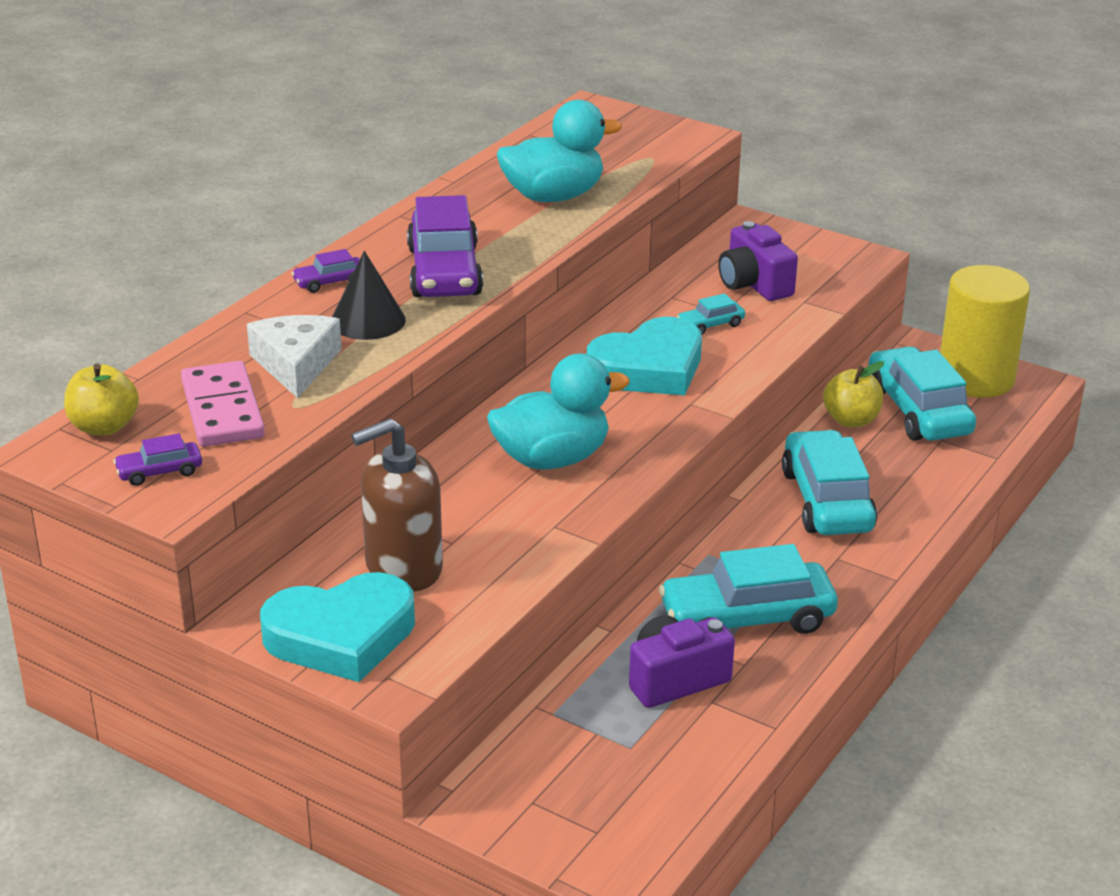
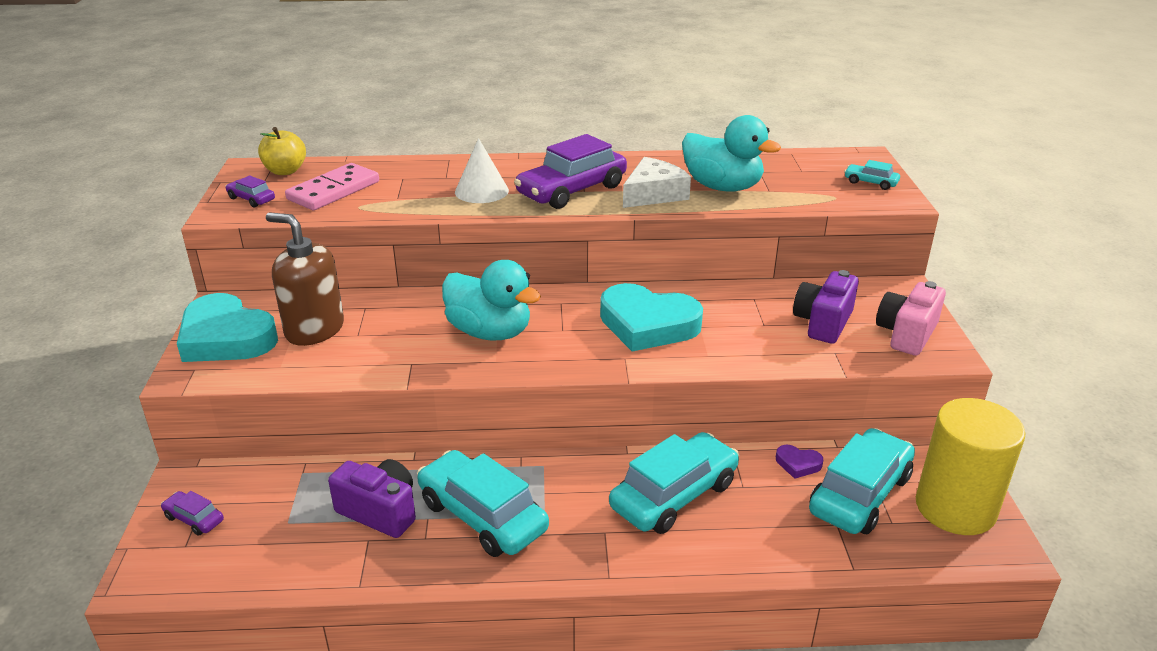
camera: 55 degrees right, 0 degrees up
white cheese [247,315,342,398] -> white cheese moved to [623,157,691,208]
purple car [292,249,360,293] -> purple car moved to [161,491,224,536]
black cone [332,251,406,340] -> white cone [455,138,509,203]
turquoise car [677,293,745,335] -> turquoise car moved to [844,160,900,190]
yellow apple [823,361,884,427] -> purple heart [776,445,823,479]
none -> pink camera [876,281,946,356]

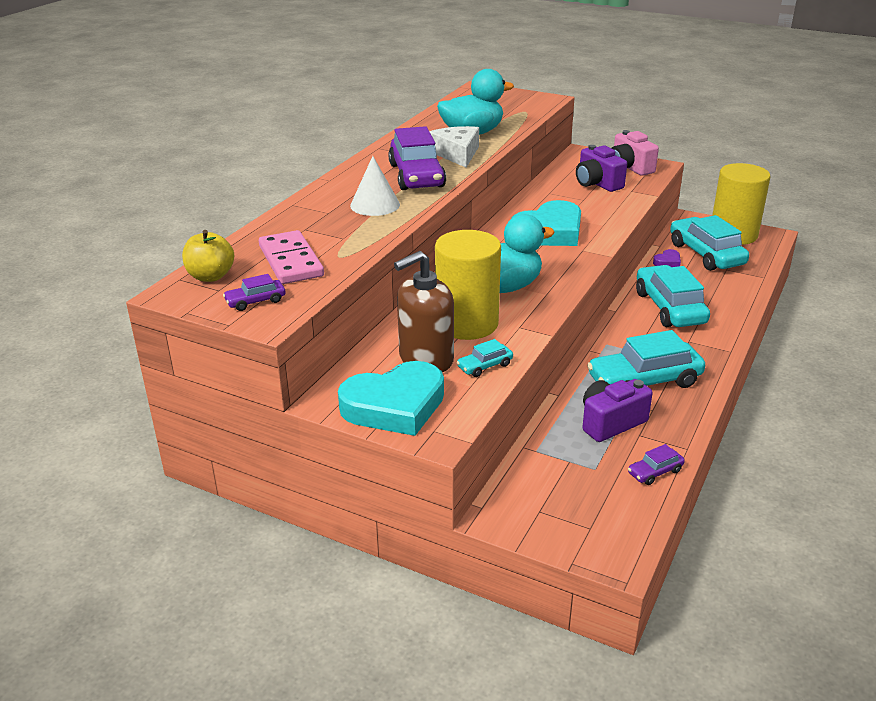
camera: 60 degrees left, 0 degrees up
purple car [161,491,224,536] -> purple car moved to [628,444,685,485]
turquoise car [844,160,900,190] -> turquoise car moved to [457,339,513,377]
none -> yellow cylinder [435,230,501,340]

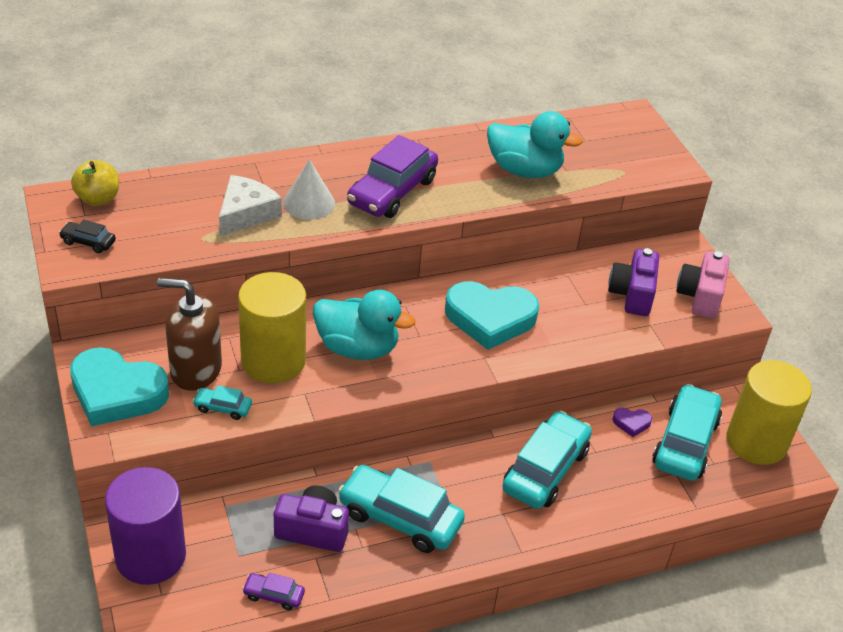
camera: 40 degrees right, 10 degrees up
purple car [223,274,286,311] -> black car [59,220,116,253]
pink domino [259,230,324,284] -> none
white cheese [429,126,479,168] -> white cheese moved to [219,175,282,236]
none -> purple cylinder [105,467,186,585]

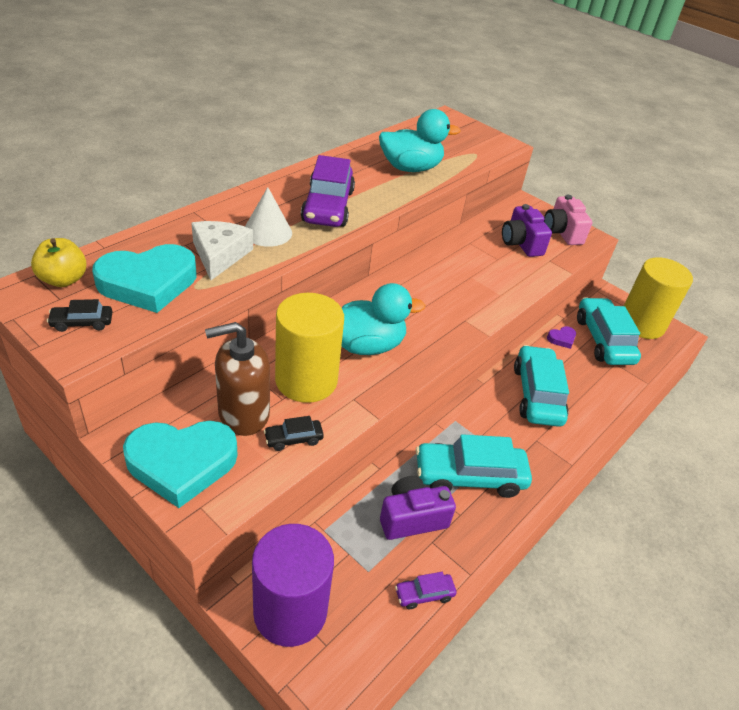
camera: 30 degrees left, 0 degrees up
turquoise car [193,385,252,420] -> black car [264,416,324,451]
turquoise heart [445,281,539,350] -> turquoise heart moved to [92,244,196,313]

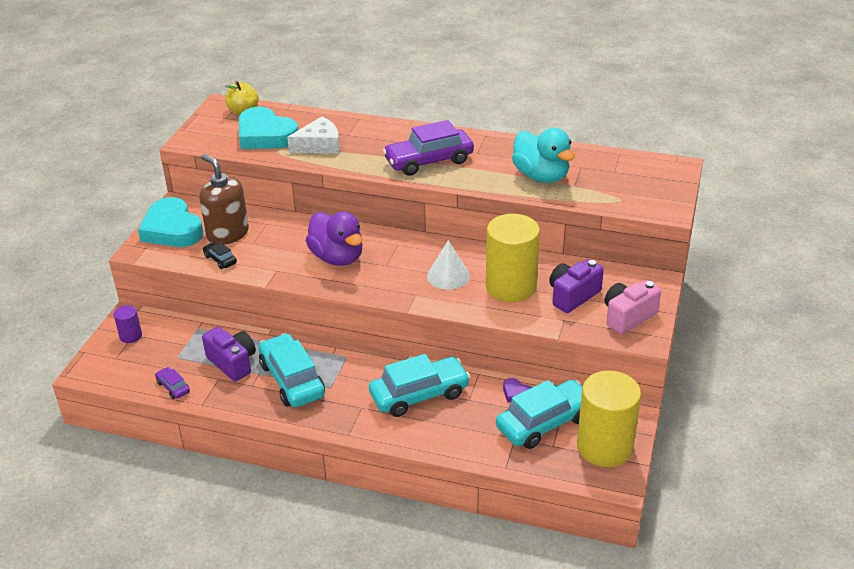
camera: 70 degrees right, 5 degrees down
black car [47,299,113,332] -> none
white cone [245,187,292,247] -> white cone moved to [427,240,470,290]
purple cylinder [252,524,334,647] -> purple cylinder [114,305,142,343], size x0.45
yellow cylinder [275,293,344,403] -> yellow cylinder moved to [486,214,540,302]
turquoise duck [342,283,425,355] -> purple duck [305,211,363,266]

